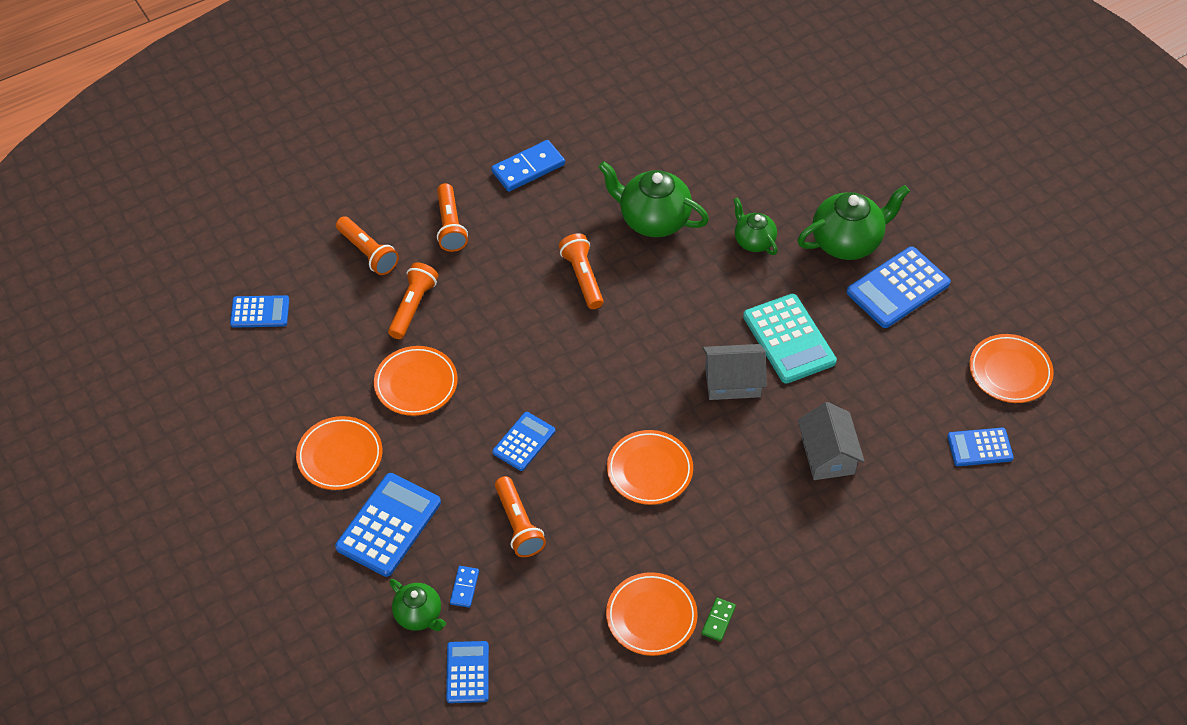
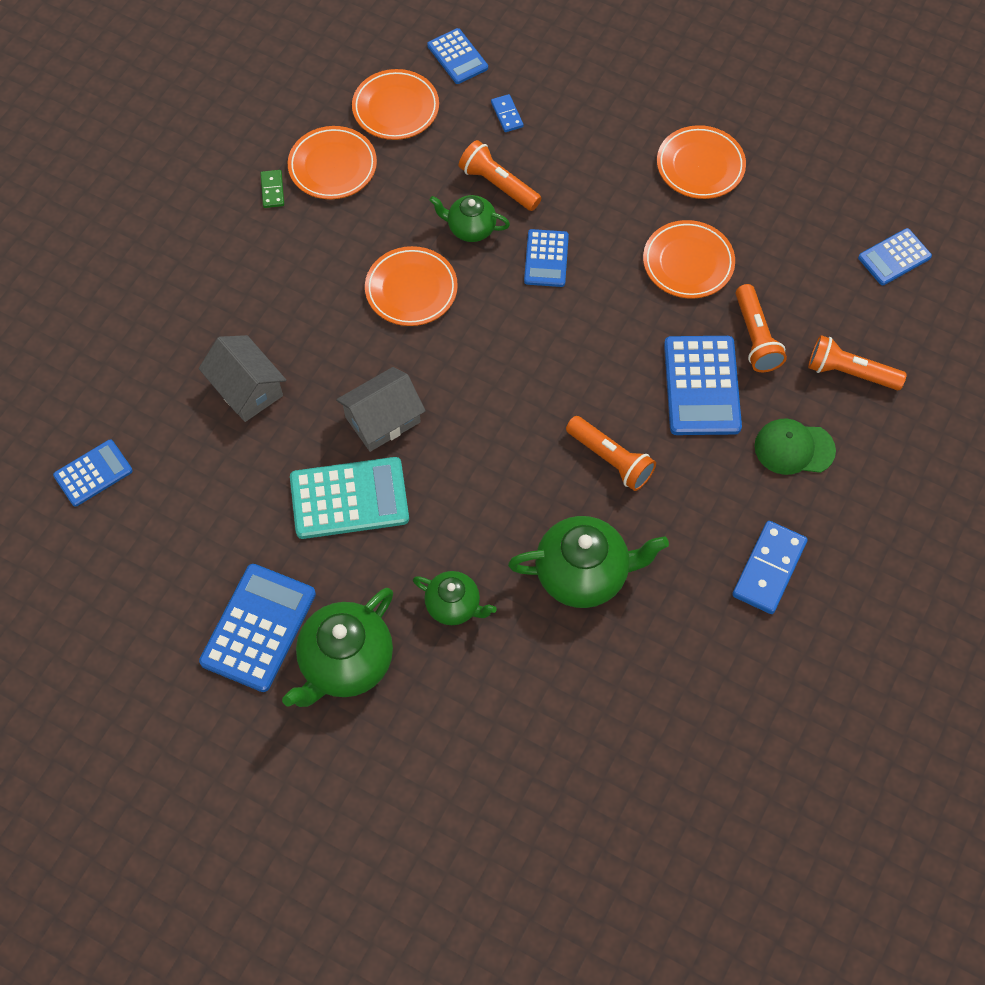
camera: 150 degrees right, 10 degrees up
blue calculator [335,473,441,577] -> blue calculator moved to [664,336,742,435]
green teapot [389,579,446,631] -> green teapot moved to [429,195,510,242]
orange flashlight [437,183,468,252] -> green cap [754,418,836,475]
turquoise calculator [743,294,837,384] -> turquoise calculator turned 135 degrees clockwise [290,457,409,539]
orange plate [969,334,1054,403] -> orange plate moved to [352,69,439,140]

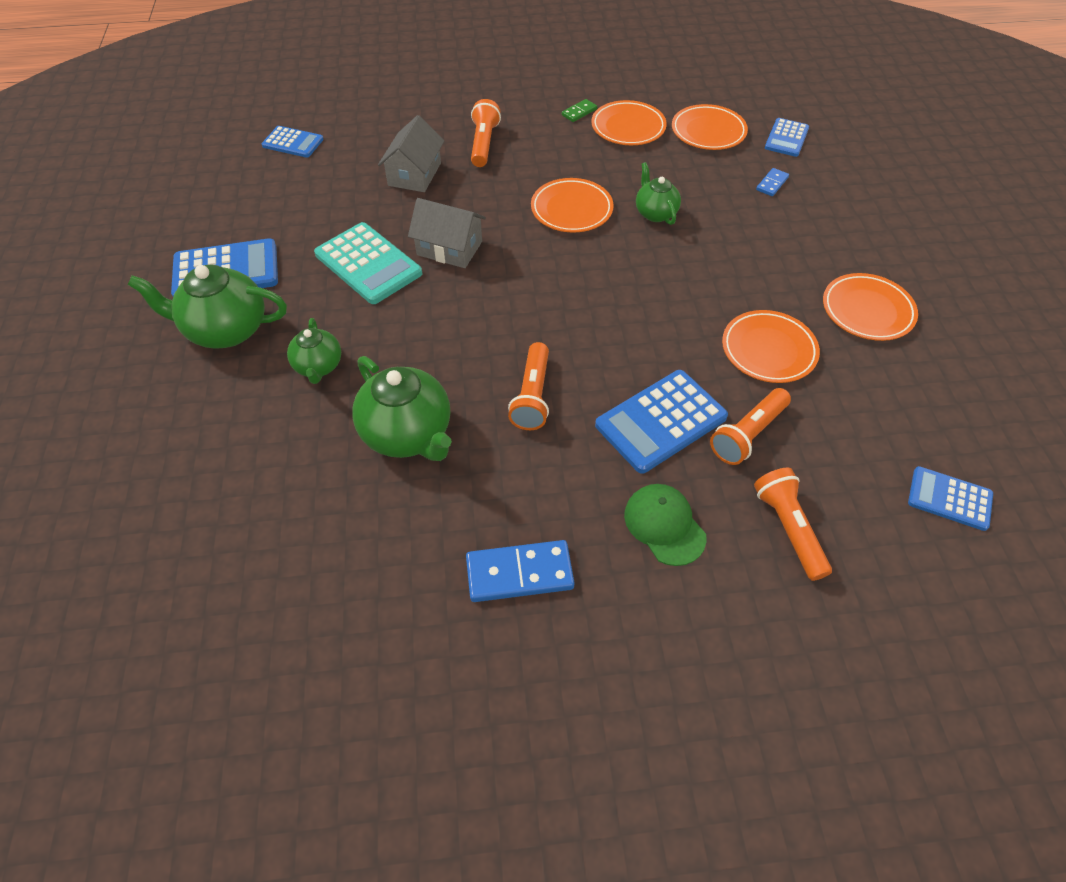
camera: 55 degrees right, 10 degrees down
orange flashlight [459,140,541,211] -> orange flashlight moved to [471,99,501,167]
blue calculator [524,229,569,287] -> none

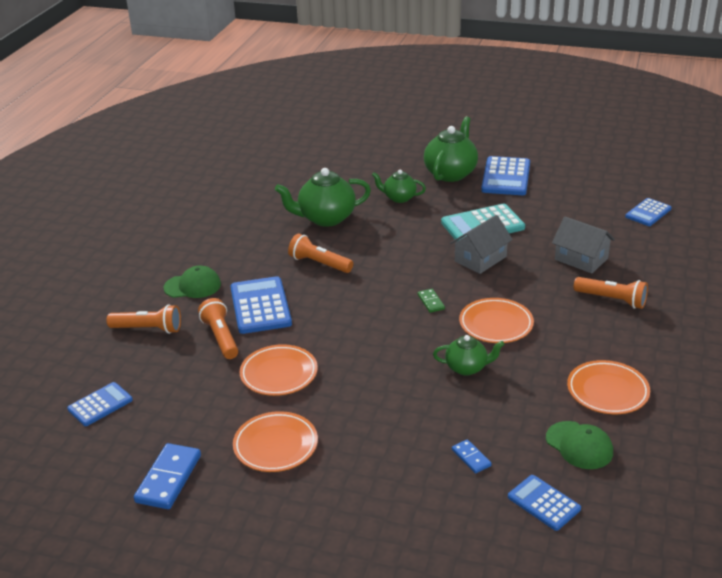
camera: 115 degrees right, 20 degrees down
blue domino [466,540,574,602] -> blue domino moved to [134,443,201,509]
green domino [562,99,597,122] -> green domino moved to [418,289,445,313]
orange plate [672,104,748,150] -> green cap [546,421,613,469]

